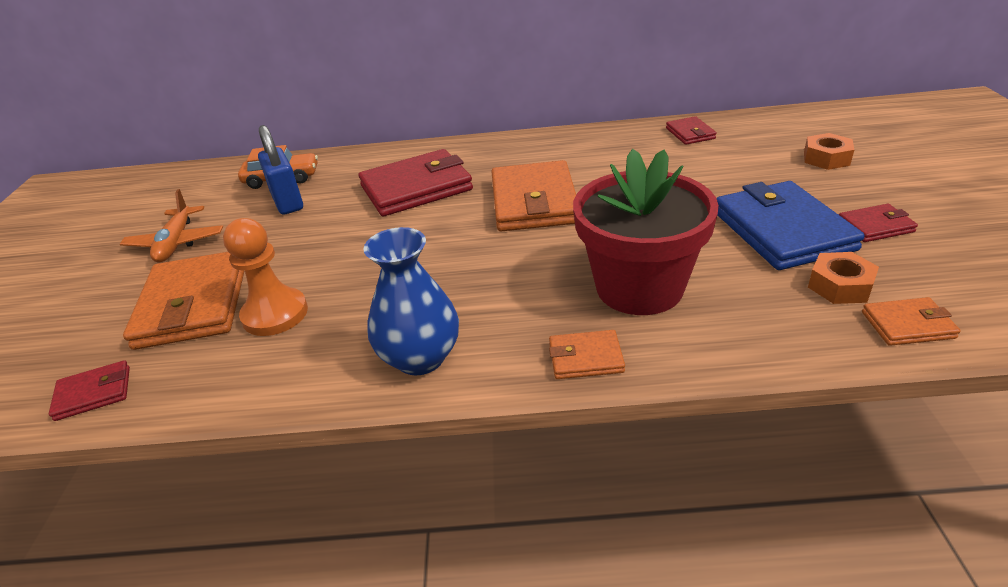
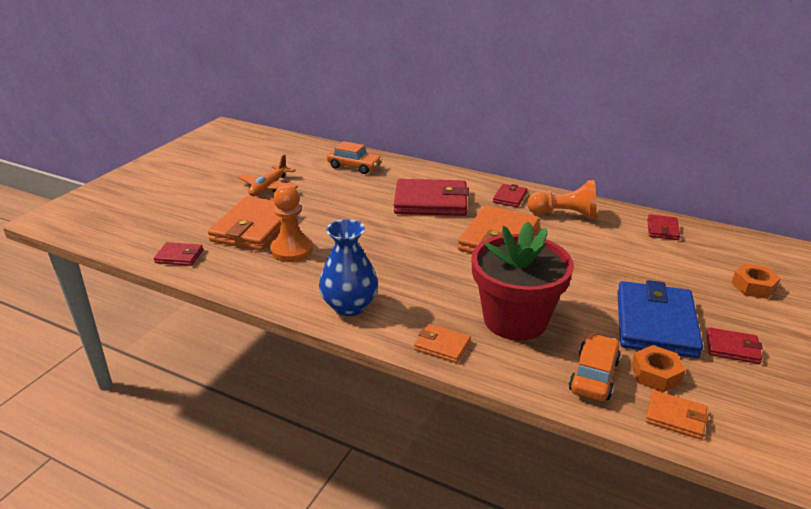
camera: 25 degrees right, 5 degrees down
blue padlock [258,125,303,215] -> none
none -> red wallet [493,184,527,207]
none -> orange pawn [527,180,597,220]
none -> orange car [569,333,621,401]

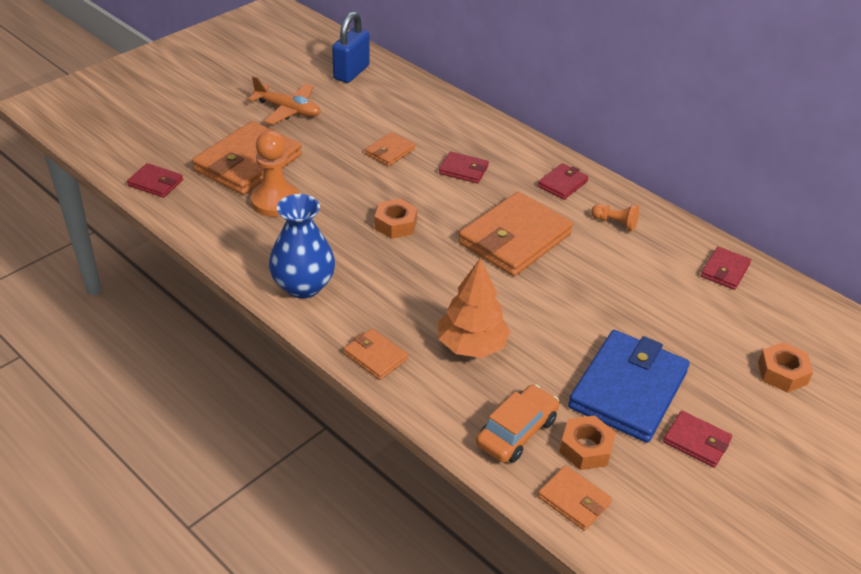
camera: 15 degrees right, 10 degrees up
orange plane [238,154,298,196] -> orange plane turned 105 degrees counterclockwise [248,76,321,125]
orange car [327,141,382,174] -> none
red wallet [394,179,469,216] -> red wallet [439,152,489,183], size x0.48
red flower pot [471,221,574,340] -> orange tree [438,257,511,358]
orange pawn [527,180,597,220] -> orange pawn [591,204,639,231], size x0.54
none -> blue padlock [332,11,370,83]
none -> orange wallet [365,132,415,166]
none -> orange nut [374,199,417,239]

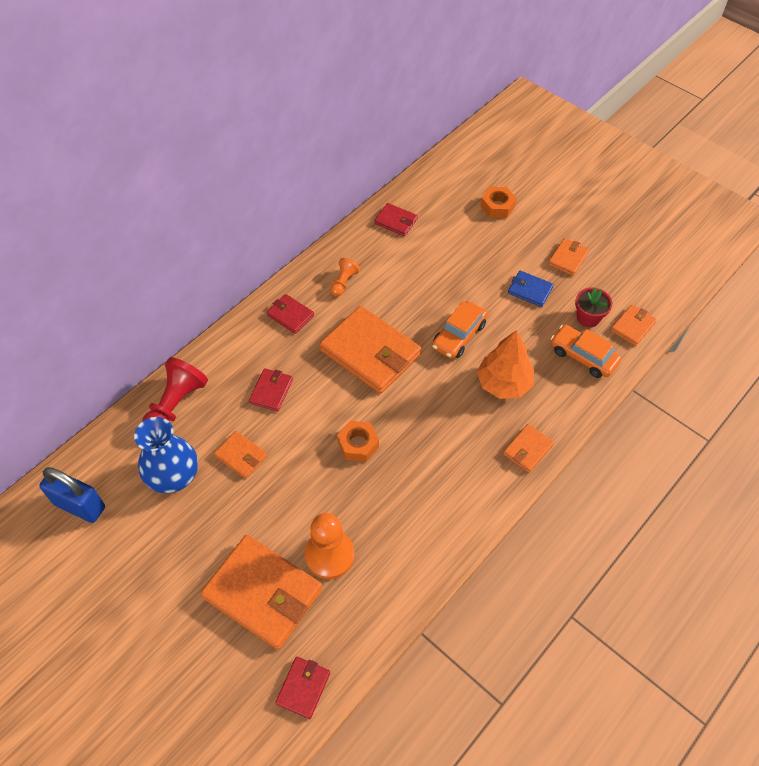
camera: 90 degrees left, 15 degrees up
orange plane [248,76,321,125] -> none
blue vase [269,194,335,298] -> blue vase moved to [134,417,198,493]
orange nut [559,415,616,470] -> red flower pot [575,287,612,327]
blue wallet [568,330,690,443] -> blue wallet [508,271,554,307], size x0.48
red wallet [663,411,732,468] -> orange wallet [548,238,589,276]
none -> red pawn [142,357,208,422]
none -> orange car [432,301,487,359]

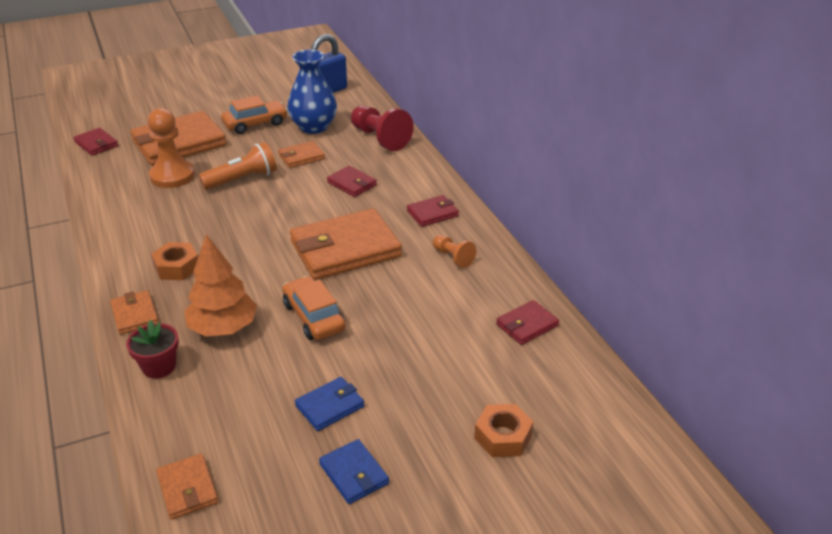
camera: 115 degrees right, 20 degrees down
orange nut [337,421,379,462] -> orange nut moved to [151,242,198,280]
orange wallet [548,238,589,276] -> blue wallet [319,439,389,504]
orange car [551,325,621,378] -> orange car moved to [221,95,288,134]
red flower pot [575,287,612,327] -> red flower pot moved to [126,320,179,379]
none -> orange flashlight [199,142,277,190]

